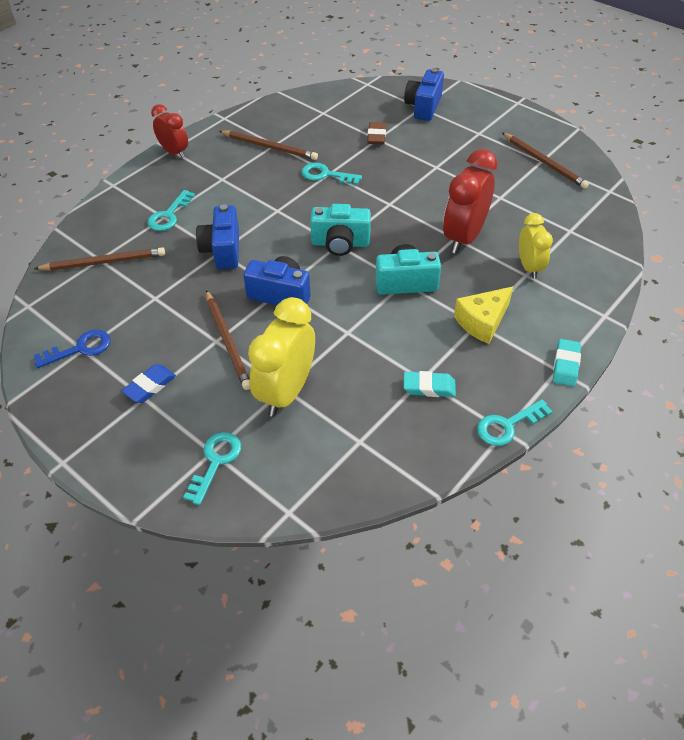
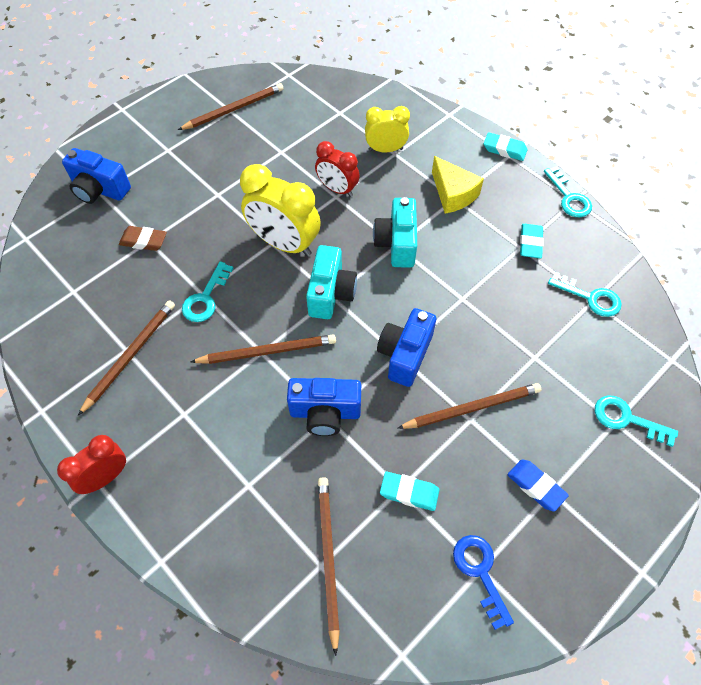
camera: 85 degrees left, 10 degrees up
turquoise key [147,190,195,231] -> turquoise key moved to [548,272,622,317]
yellow clock [248,297,315,417] -> yellow clock moved to [240,164,321,256]
red clock [443,149,497,254] -> red clock [315,141,360,197], size x0.61
none -> brown pencil [191,334,336,364]
none -> turquoise eraser [380,472,439,511]

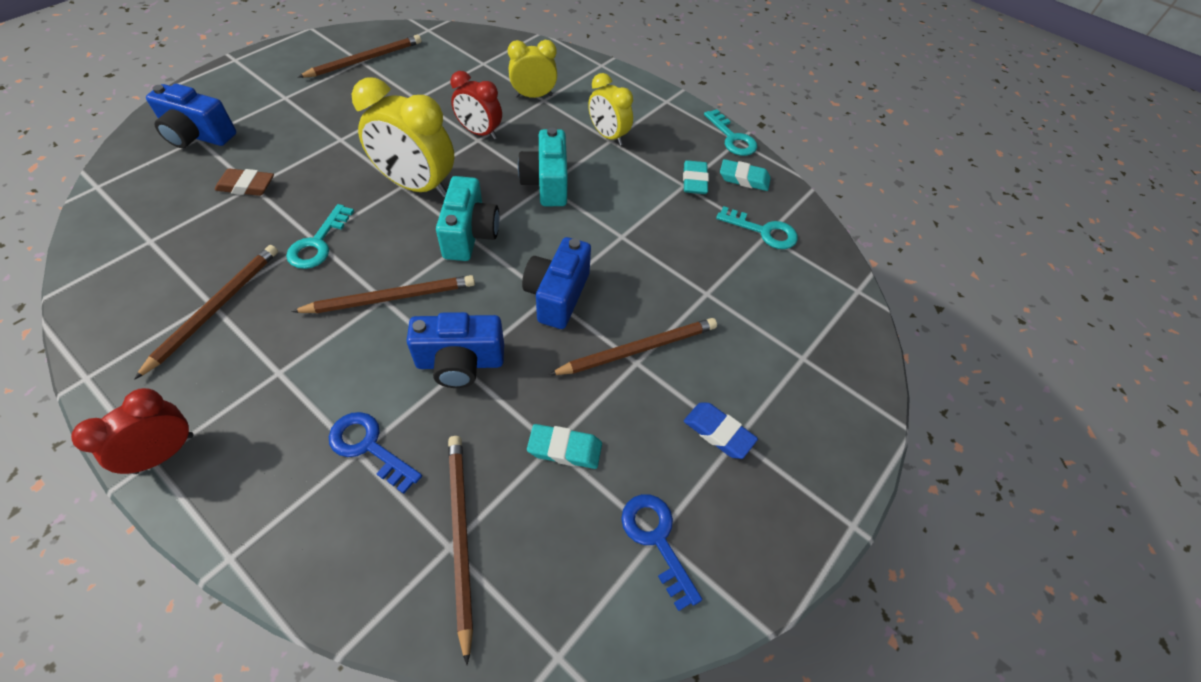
camera: 10 degrees left, 5 degrees down
yellow cheese [432,156,484,214] -> yellow clock [588,73,633,146]
turquoise eraser [484,132,528,161] -> turquoise eraser moved to [720,159,771,191]
turquoise key [595,396,678,447] -> none
none -> blue key [329,412,422,494]

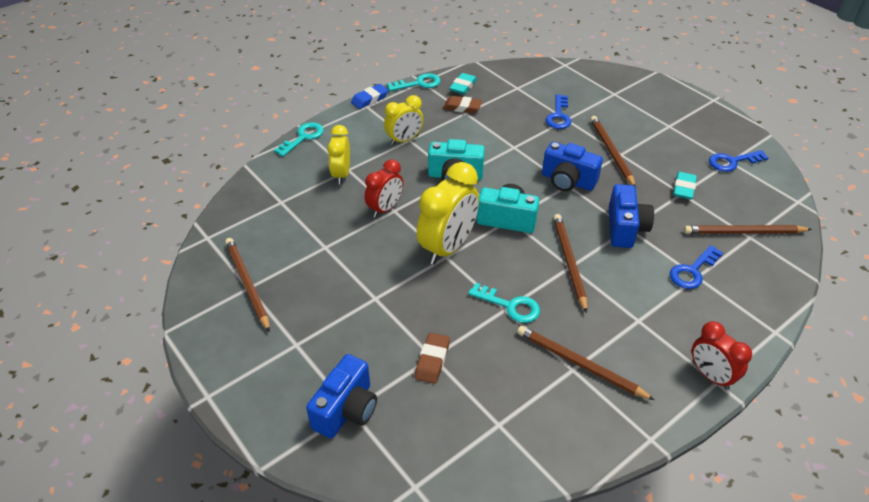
camera: 75 degrees left, 10 degrees down
turquoise eraser [683,160,709,194] -> brown eraser [443,96,482,114]
blue eraser [684,403,758,459] -> blue eraser moved to [351,84,388,109]
turquoise key [716,206,798,249] -> turquoise key moved to [274,122,324,157]
none -> blue key [546,94,571,129]

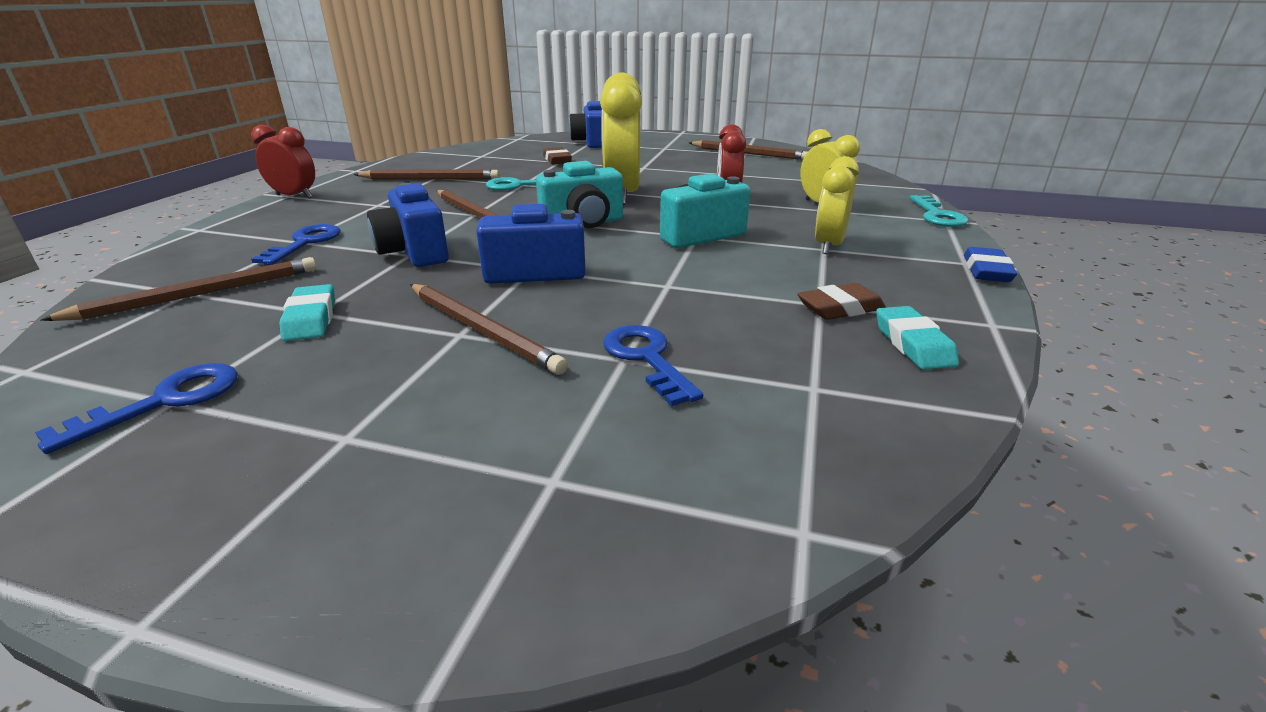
camera: 145 degrees right, 15 degrees down
turquoise key [387,73,441,91] -> none

